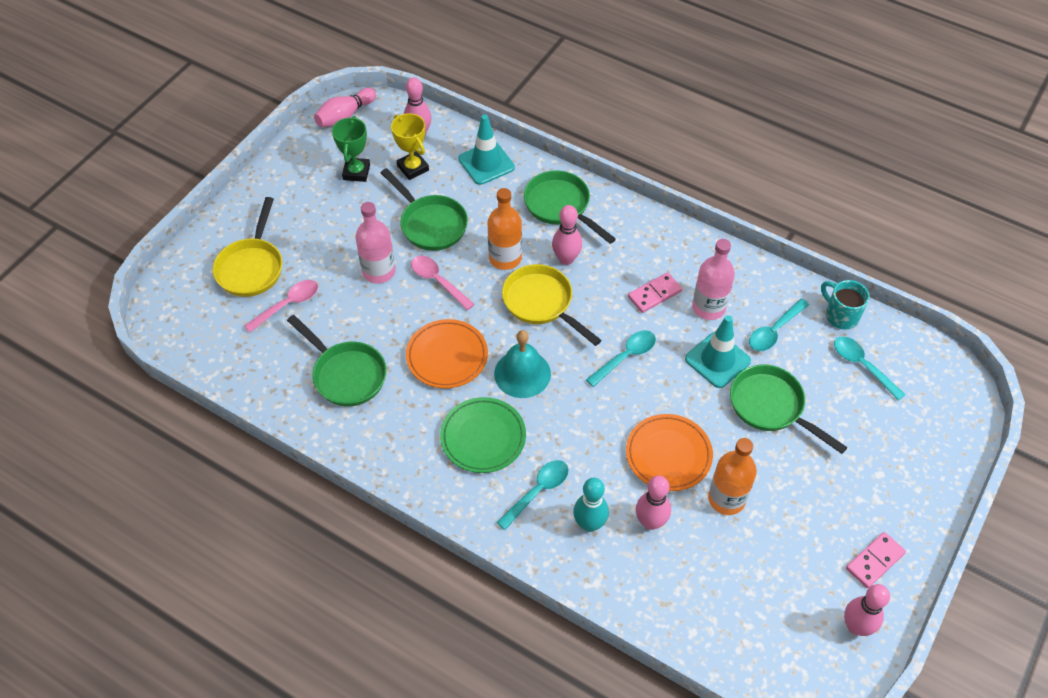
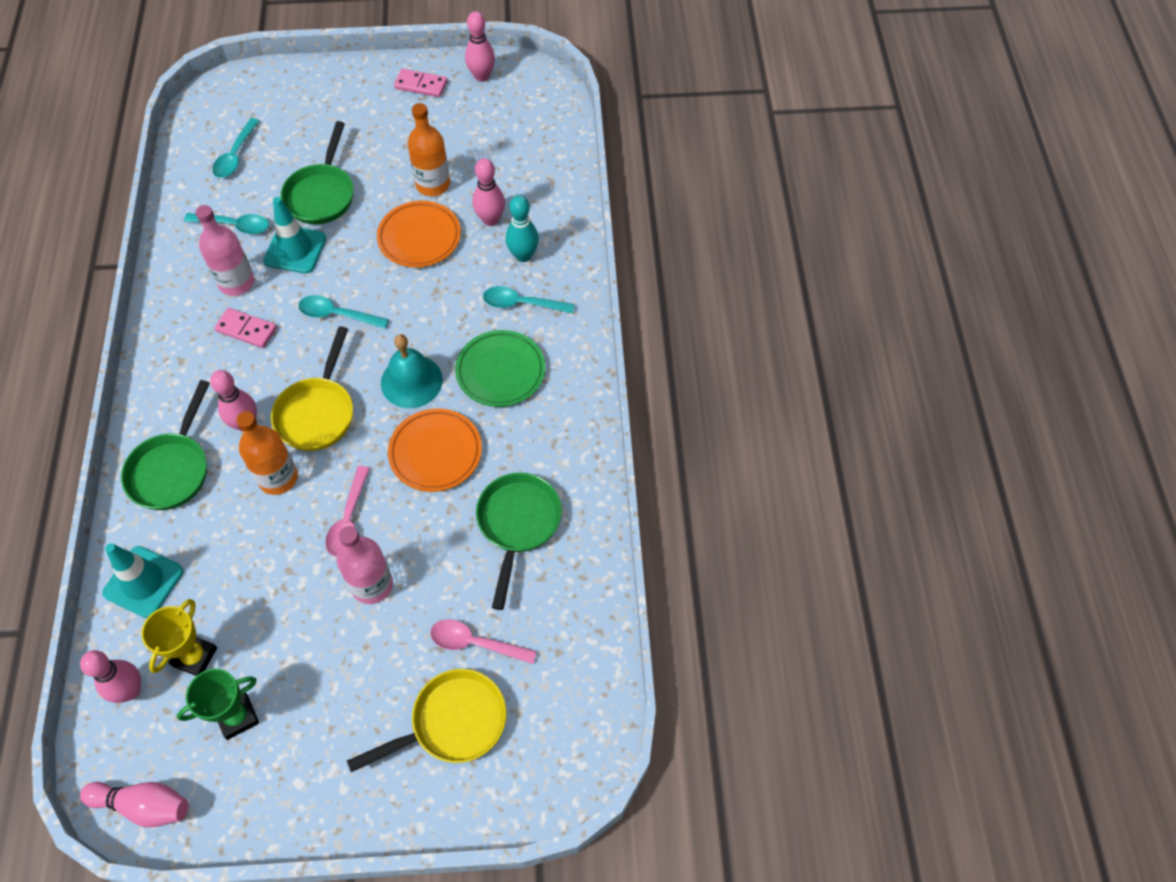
camera: 125 degrees left, 5 degrees up
green pan [381,168,468,251] -> none
turquoise mug [821,280,870,330] -> none

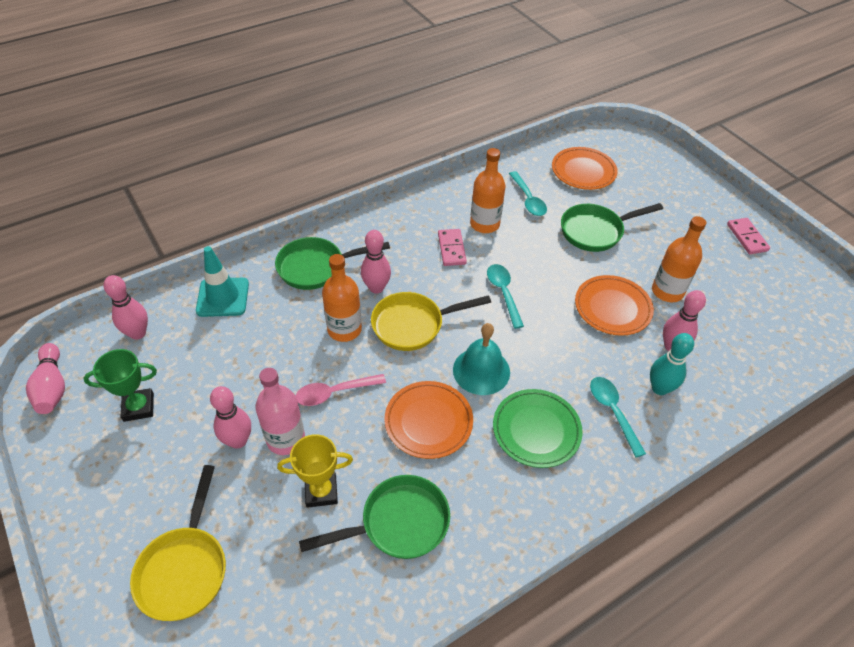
camera: 60 degrees right, 10 degrees down
yellow trophy [142,599,217,676] -> yellow trophy moved to [277,434,353,508]
green trophy [177,669,259,740] -> green trophy turned 45 degrees counterclockwise [83,349,157,422]
pink bottle [195,205,254,296] -> orange bottle [470,148,505,233]
turquoise spoon [212,118,259,178] -> orange plate [552,147,618,190]
turquoise traffic cone [263,197,326,274] -> none
yellow pan [347,669,506,772] -> yellow pan turned 60 degrees clockwise [130,465,226,621]
pink spoon [430,619,537,664] -> none
pink bowling pin [465,11,495,82] -> pink bowling pin moved to [210,386,251,449]

